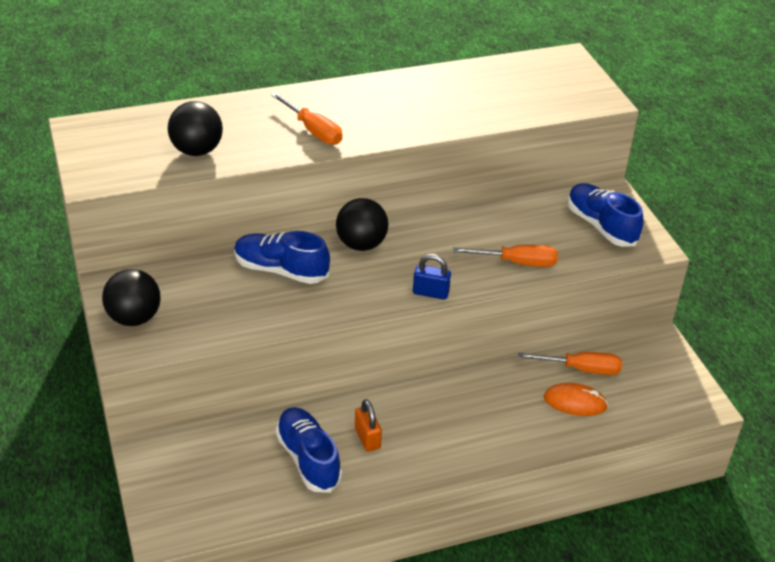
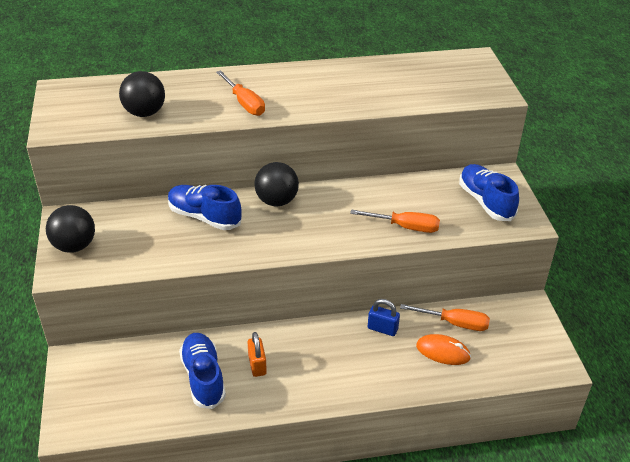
camera: 10 degrees right, 0 degrees up
blue padlock [413,254,451,300] -> blue padlock moved to [368,299,400,336]

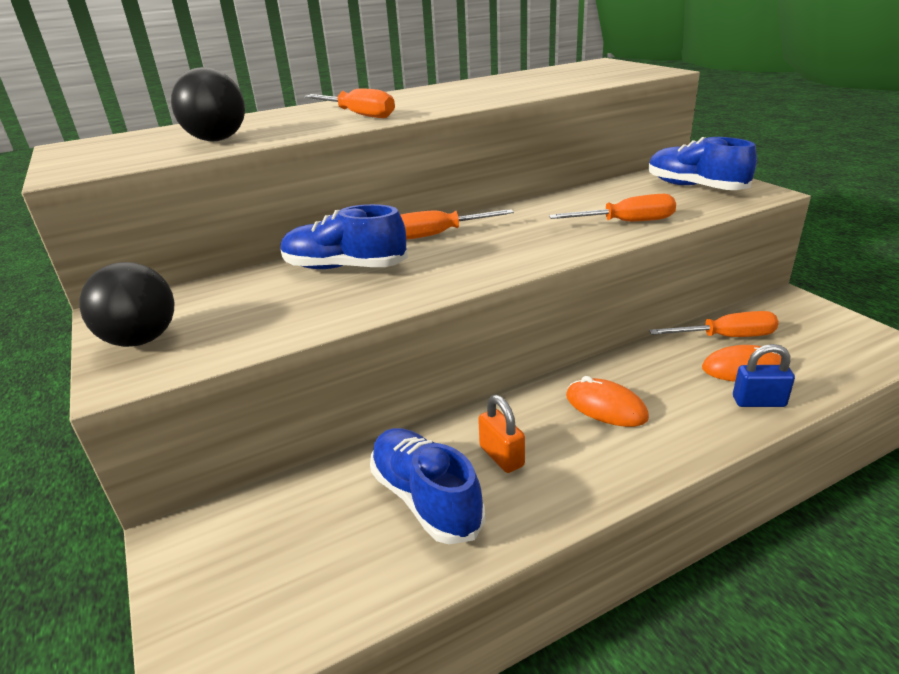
camera: 15 degrees left, 10 degrees down
black ball [254,162,299,206] -> orange screwdriver [401,209,514,240]
blue padlock [368,299,400,336] -> blue padlock moved to [733,344,795,407]
none -> orange mouse [566,376,649,427]

